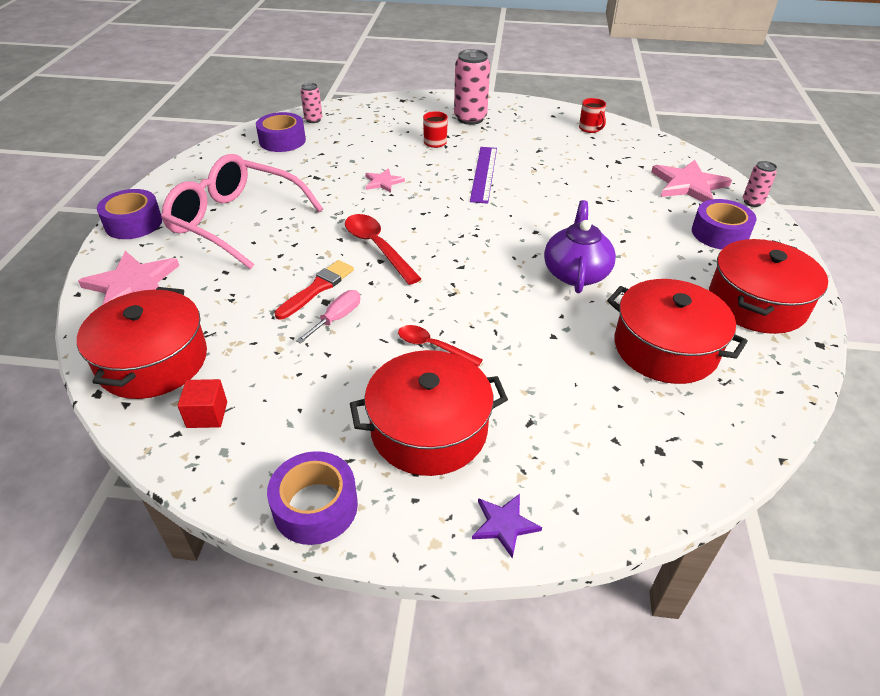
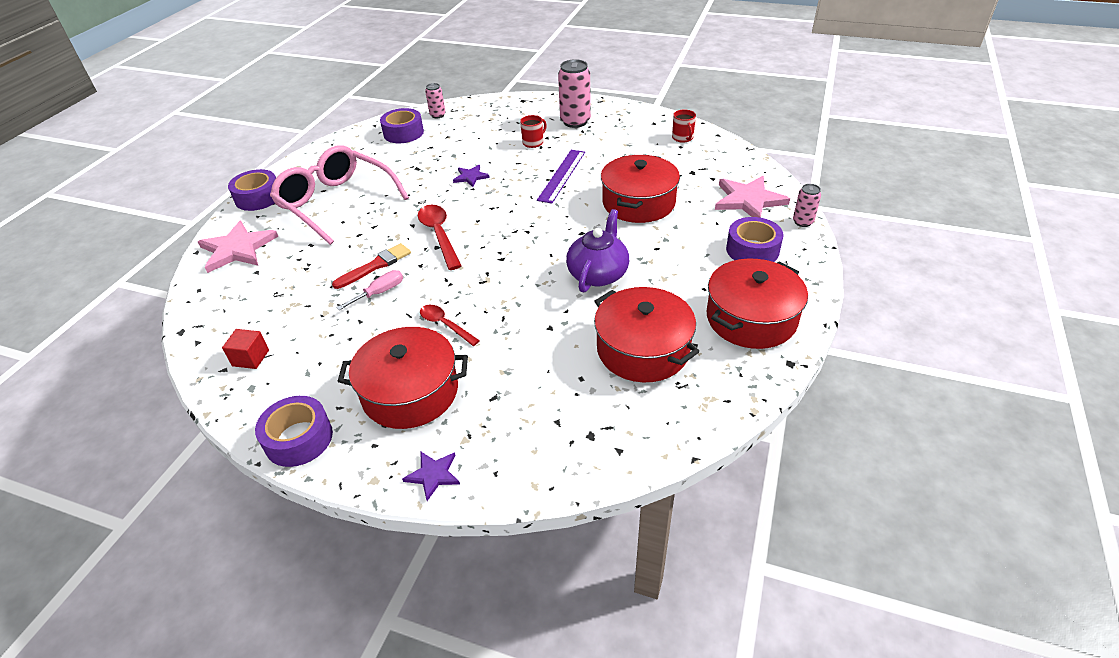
camera: 15 degrees right, 0 degrees up
red pot [77,287,207,399] -> red pot moved to [601,154,680,223]
pink star [365,168,405,193] -> purple star [453,165,490,187]

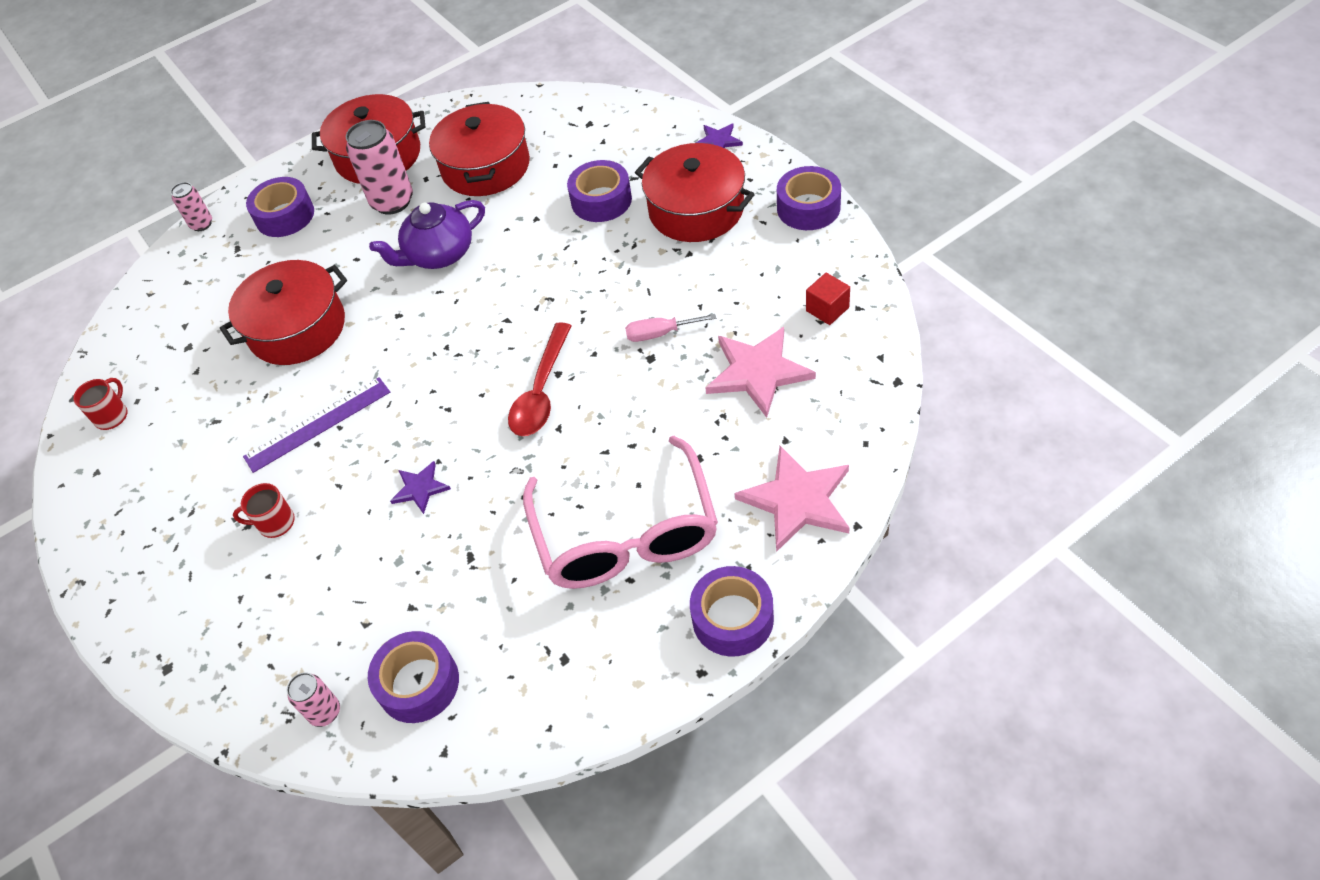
camera: 140 degrees left, 10 degrees up
red brush [332,243,411,289] -> none
red spoon [420,305,480,346] -> none
pink can [558,59,591,128] -> pink can moved to [346,120,413,215]
pink star [715,176,790,218] -> pink star moved to [705,327,816,418]
none -> purple tape [567,160,632,222]

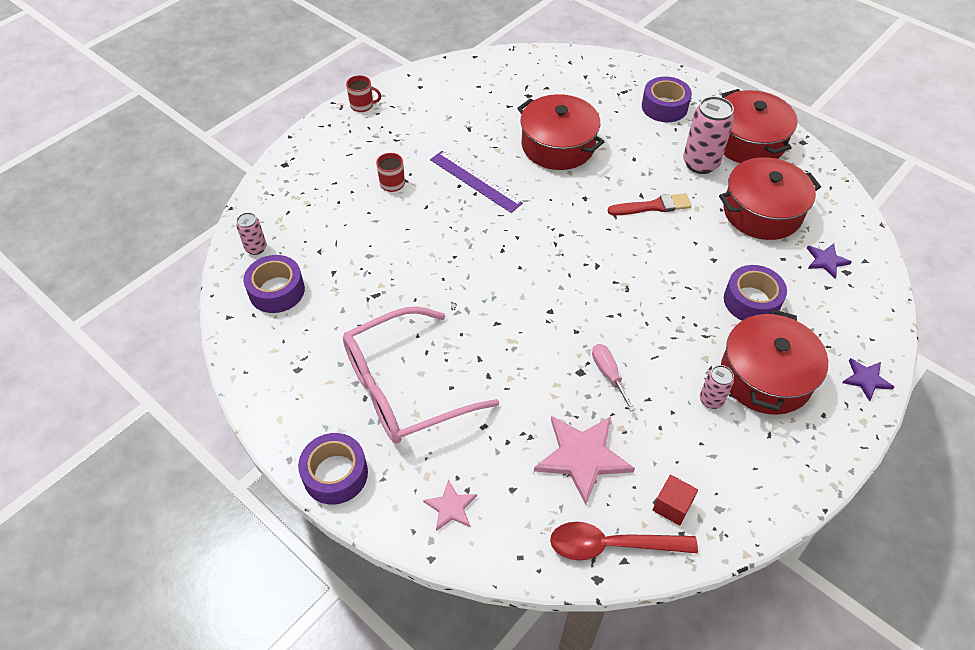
camera: 70 degrees right, 0 degrees up
red mug [73,378,128,430] -> red mug moved to [346,75,381,112]
pink can [171,182,212,231] -> pink can moved to [700,365,734,409]
purple teapot [369,200,485,269] -> red brush [608,193,692,216]
purple star [390,461,451,514] -> purple star moved to [807,244,852,279]
red spoon [508,322,571,436] -> red spoon moved to [550,522,698,560]
pink star [734,446,850,552] -> pink star [423,479,477,531], size x0.53
purple tape [777,166,841,230] -> none

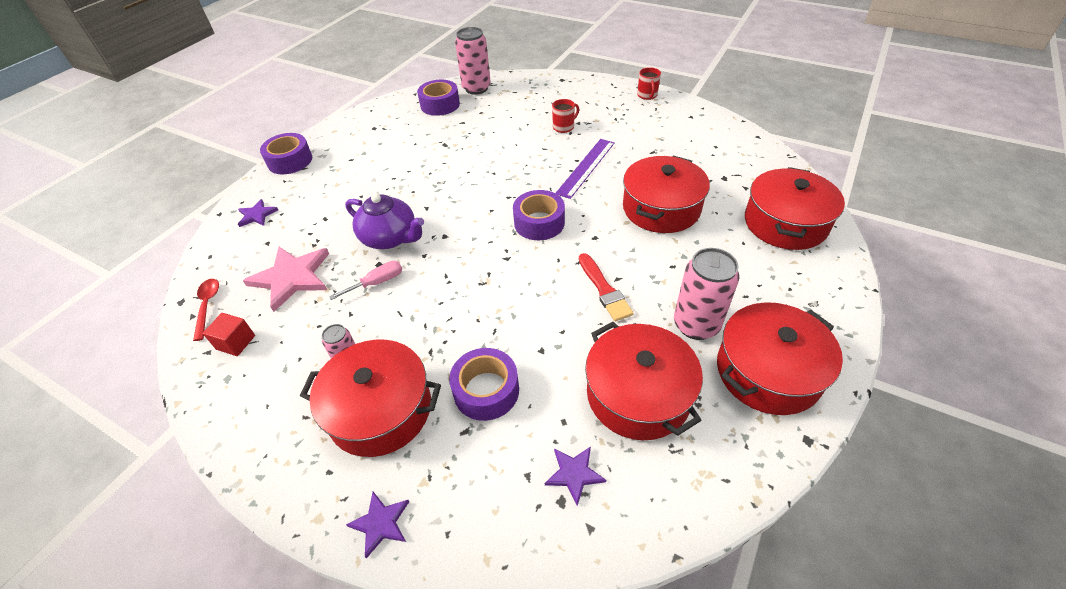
camera: 80 degrees right, 5 degrees down
pink can [236,212,266,255] -> pink can [455,27,491,95], size x1.84
pink glasses [343,306,499,444] -> none
pink star [423,479,477,531] -> purple star [238,199,278,227]
red spoon [550,522,698,560] -> red spoon [193,279,219,341], size x0.64
purple tape [642,76,692,122] -> purple tape moved to [513,190,565,240]
none -> purple teapot [345,193,424,249]
none -> red pot [745,167,845,250]

